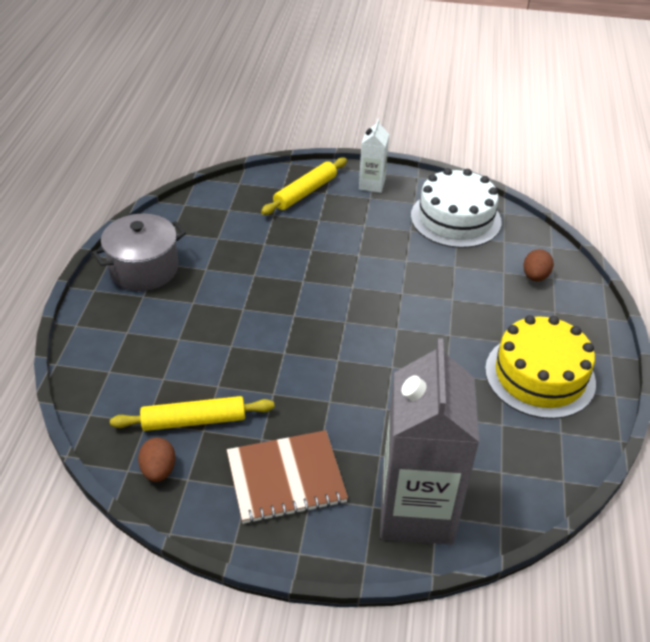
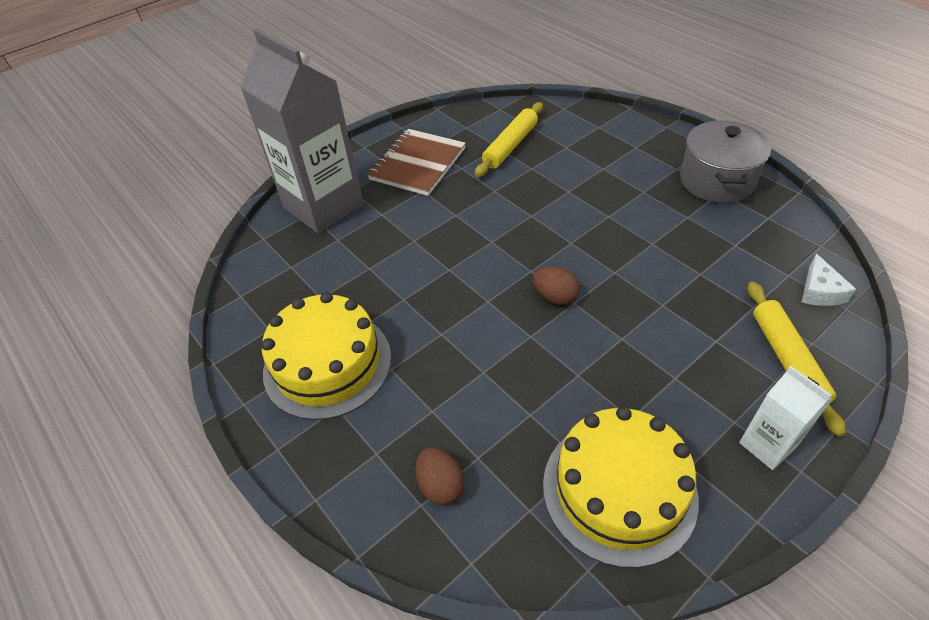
camera: 135 degrees right, 5 degrees up
brown egg [138,438,175,482] -> brown egg moved to [533,266,580,305]
white cake [411,168,502,248] -> yellow cake [543,406,699,568]
none -> white cheese [802,254,856,306]

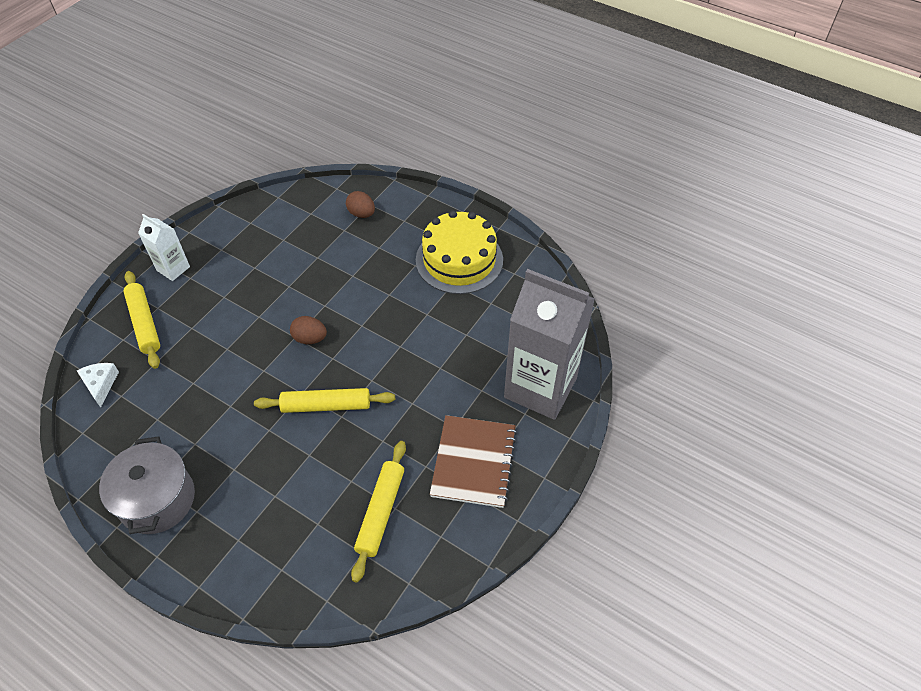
camera: 160 degrees right, 5 degrees up
yellow cake [543,406,699,568] -> none
none -> yellow rolling pin [254,388,395,413]

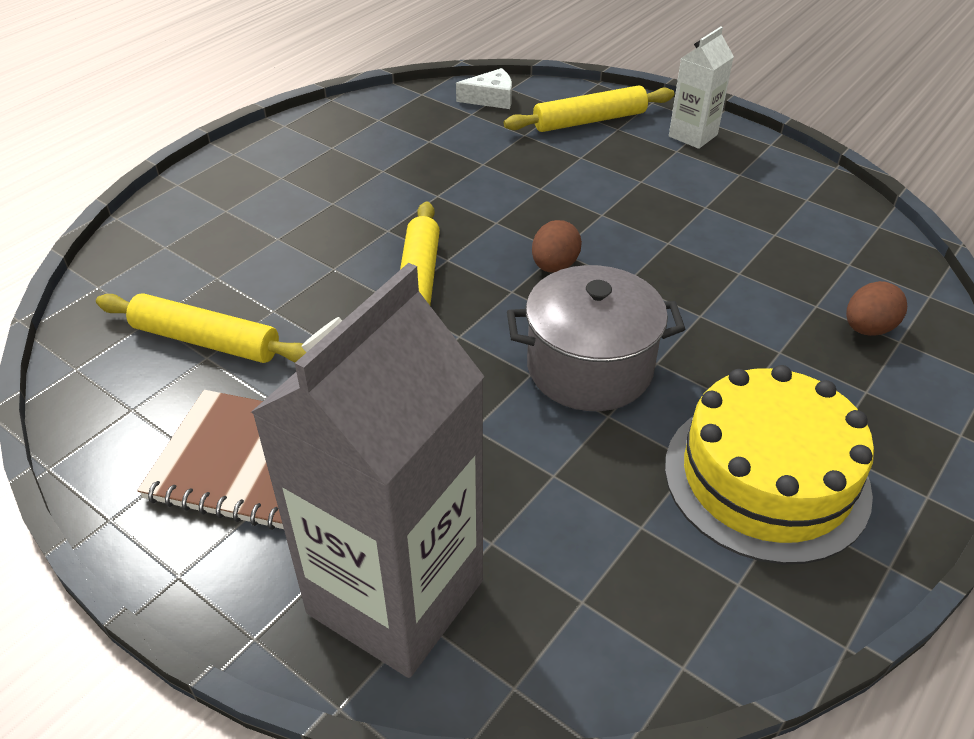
camera: 95 degrees right, 10 degrees down
grey pot [99,436,195,534] -> grey pot moved to [507,265,685,411]

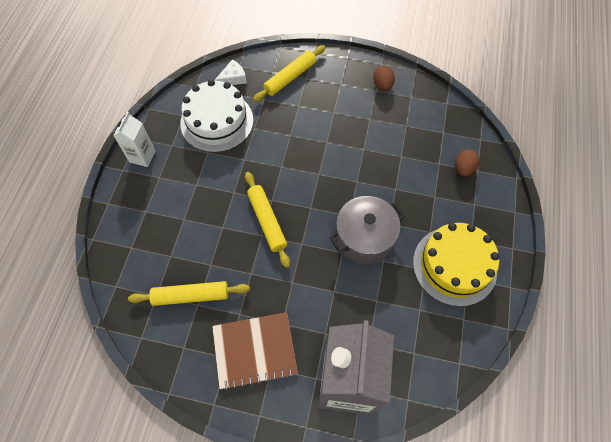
camera: 25 degrees left, 20 degrees up
brown egg [532,220,582,273] -> brown egg moved to [373,65,395,91]
white carton [669,27,734,149] -> white carton moved to [113,112,156,167]
none -> white cake [180,80,253,153]

